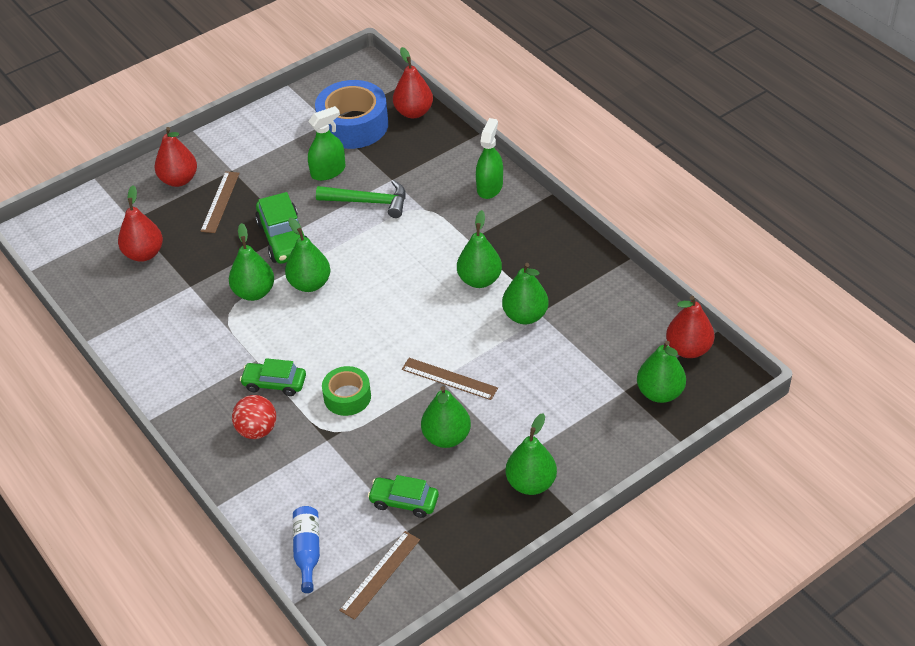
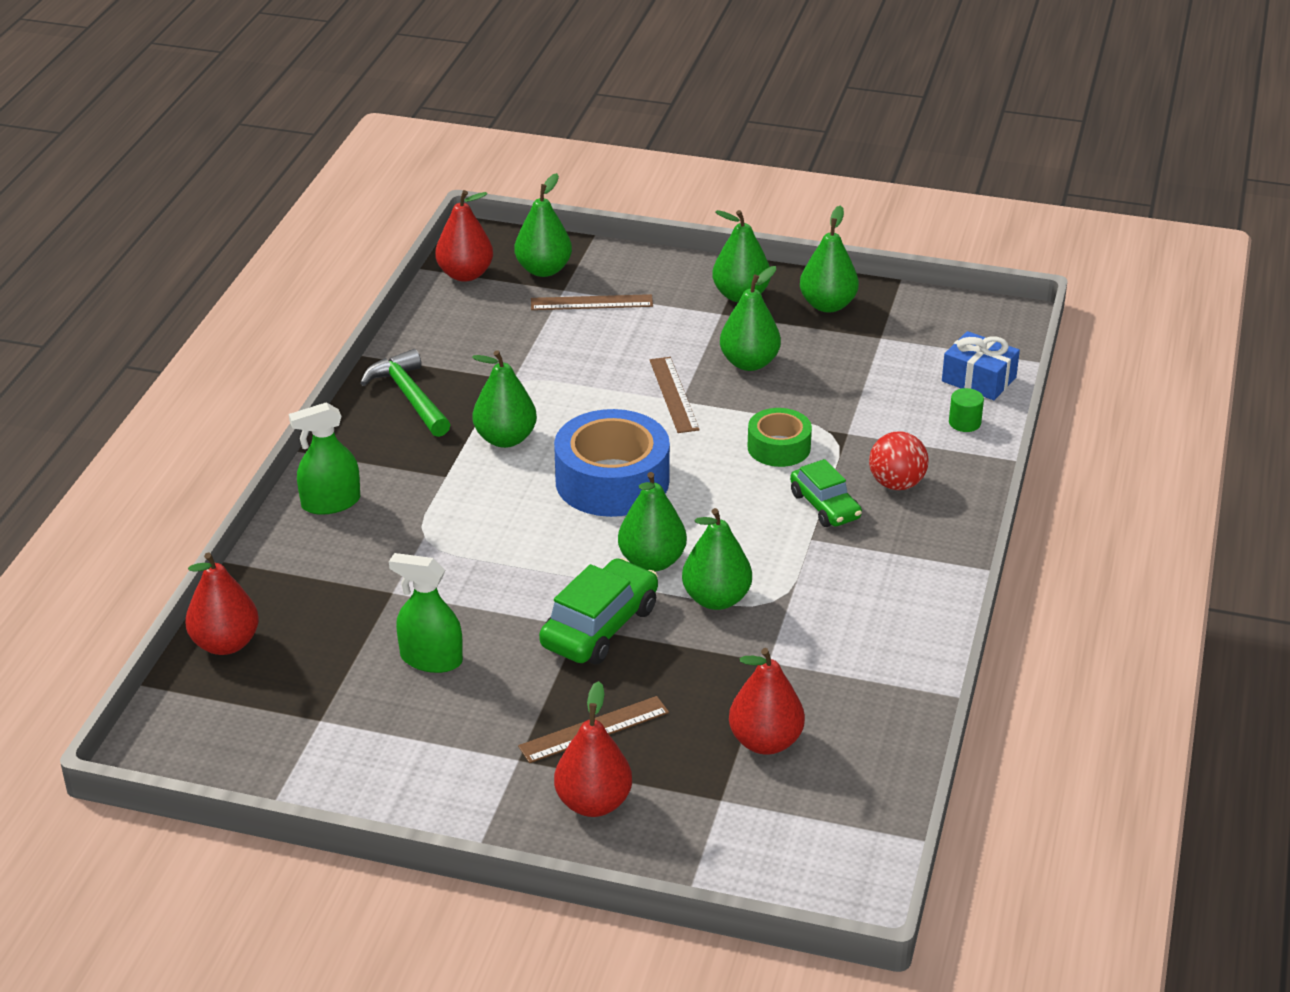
camera: 130 degrees left, 10 degrees down
blue bottle [293,506,320,593] -> blue gift [942,331,1020,400]
blue tape [315,80,388,149] -> blue tape moved to [554,409,670,517]
green hammer [316,180,405,218] -> green hammer moved to [360,349,451,437]
brown ruler [339,531,420,620] -> brown ruler moved to [531,294,653,310]
green car [368,475,439,518] -> none
green pear [502,263,548,324] -> green pear moved to [800,205,859,313]
none -> green cylinder [949,388,984,432]

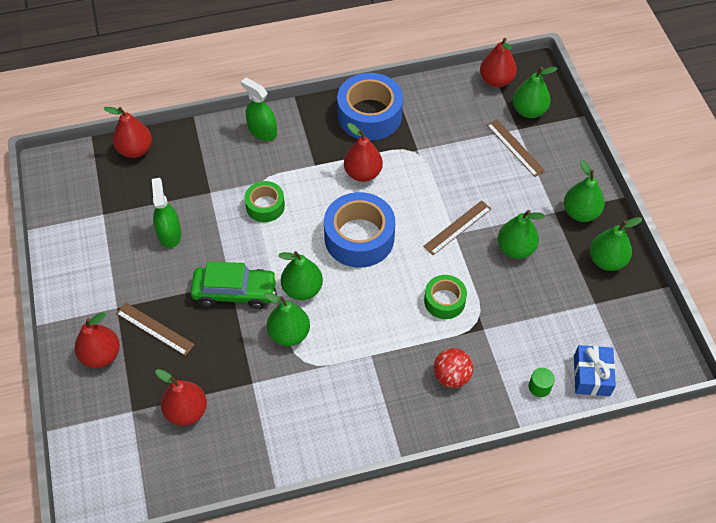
camera: 60 degrees right, 20 degrees up
green hammer [360,349,451,437] -> blue tape [337,73,403,141]
green pear [472,350,537,448] -> red pear [344,123,383,182]
green car [790,459,862,527] -> none
none -> green tape [245,181,285,222]

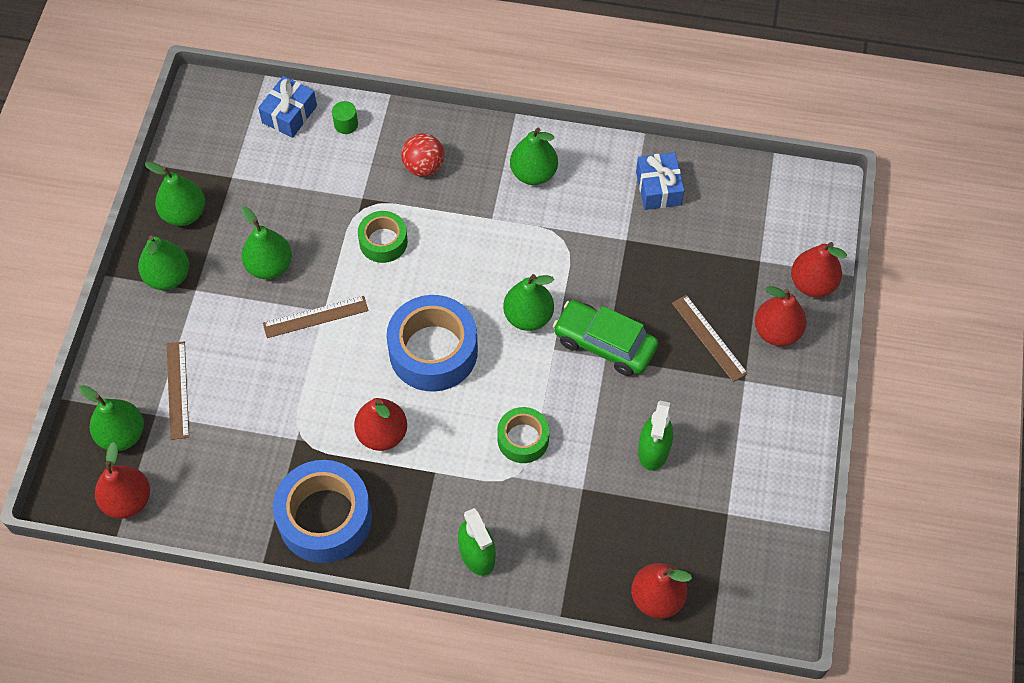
camera: 155 degrees left, 5 degrees up
red pear [155,369,207,426] -> red pear moved to [791,242,847,297]
green pear [264,292,310,346] -> green pear moved to [510,128,558,185]
none -> blue gift [636,152,684,210]

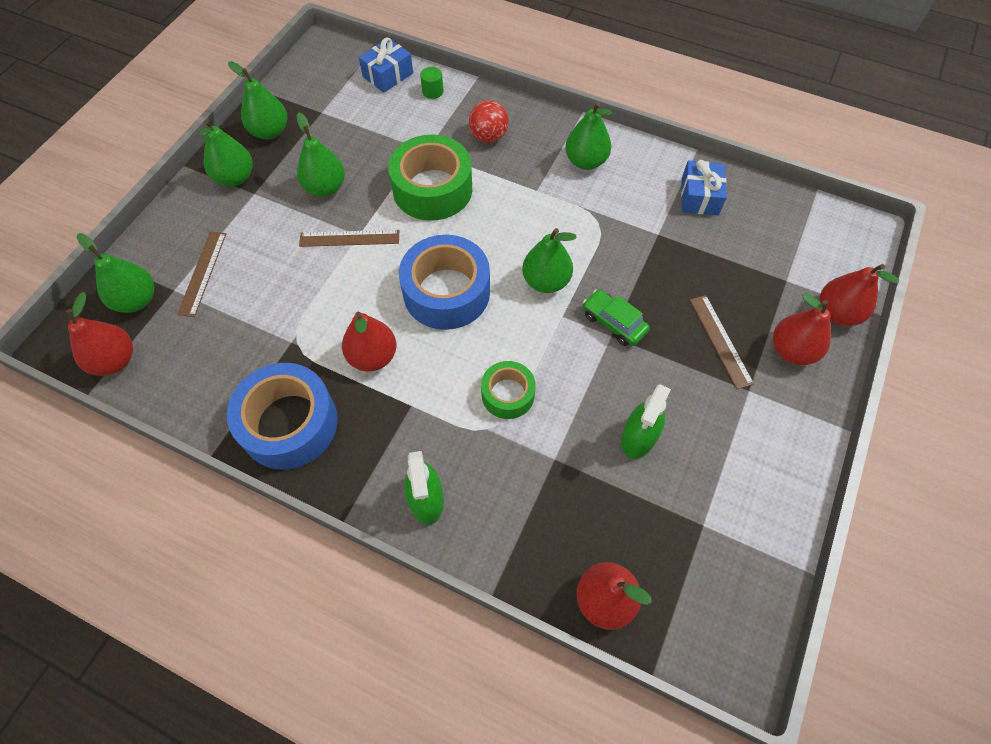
camera: 15 degrees right, 0 degrees up
green tape [358,211,408,263] -> green tape [388,135,472,221], size x1.77
green car [553,300,658,376] -> green car [582,289,650,346], size x0.66

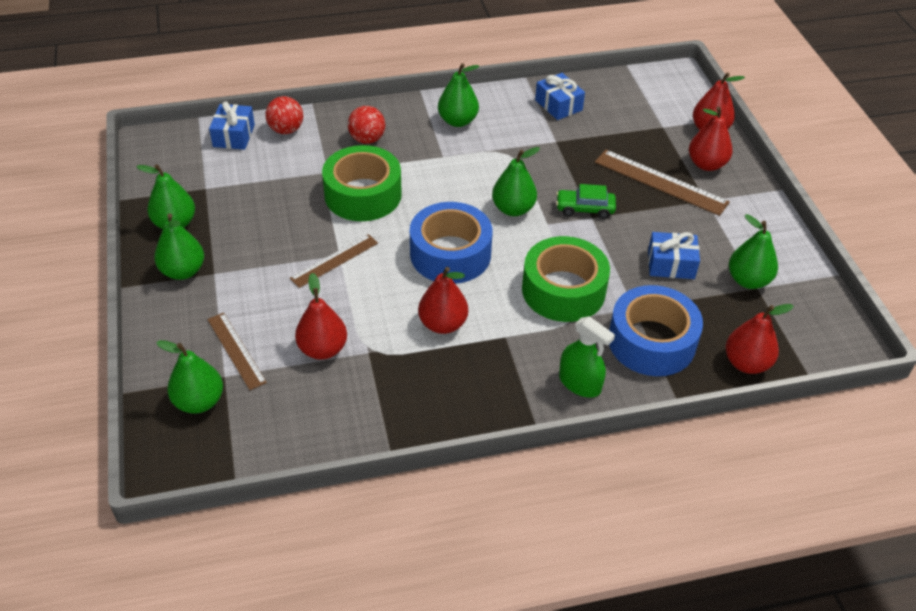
camera: 40 degrees left, 15 degrees down
red pear [66,292,133,376] -> red pear moved to [295,273,347,360]
blue tape [227,363,338,469] -> blue tape moved to [609,285,703,376]
green pear [297,113,345,197] -> green pear moved to [729,214,778,289]
green cylinder [420,67,443,99] -> red ball [265,96,303,134]
green tape [481,361,536,419] -> green tape [522,236,610,322], size x1.77
green spray bottle [621,384,671,459] -> blue gift [648,232,700,279]
brown ruler [690,295,754,389] -> brown ruler [595,150,730,216], size x1.55

